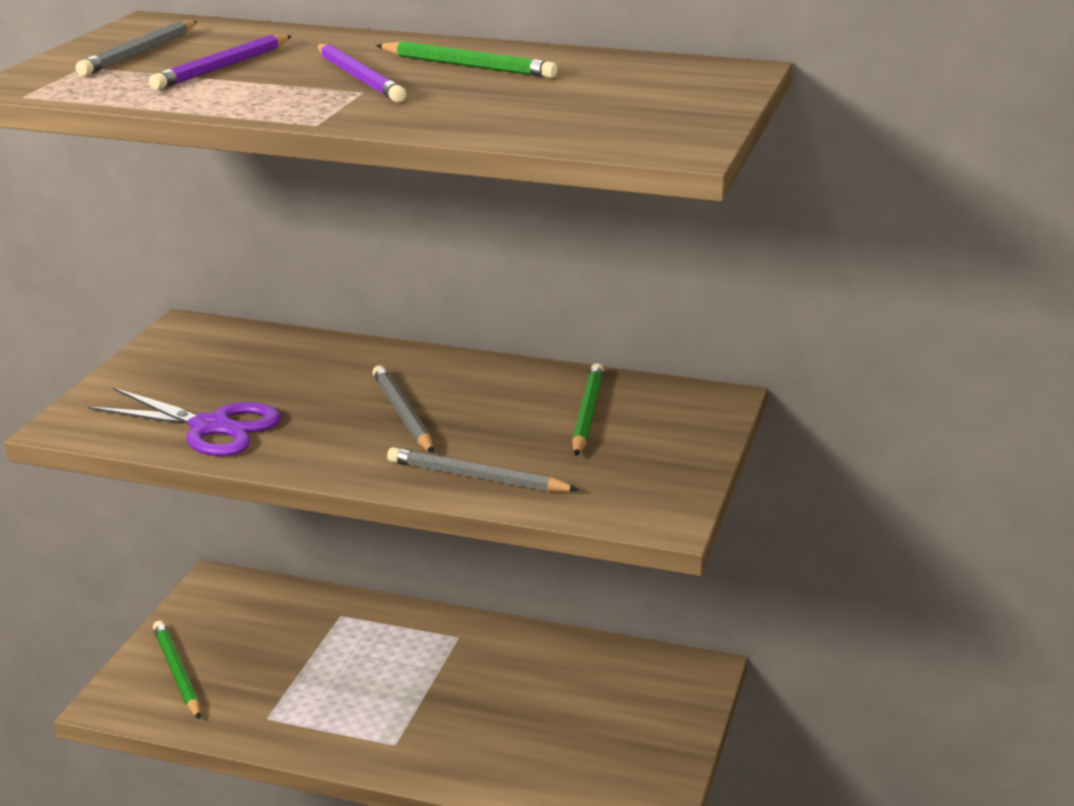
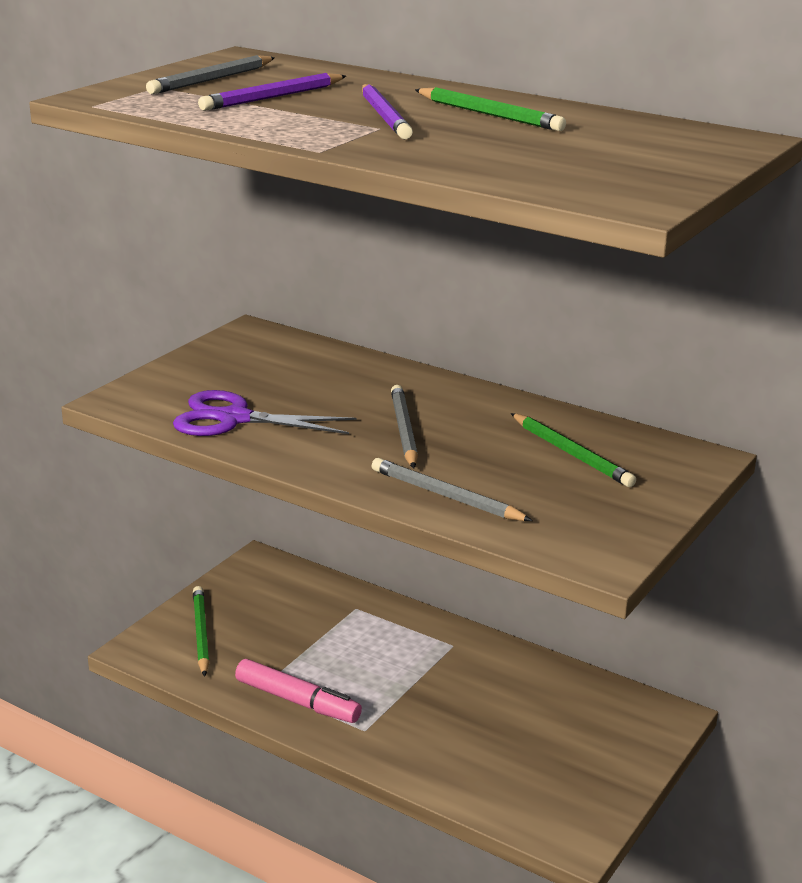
camera: 15 degrees right, 0 degrees up
purple scissors [88,388,281,456] -> purple scissors turned 150 degrees clockwise [173,390,356,436]
green pencil [572,363,604,456] -> green pencil turned 120 degrees clockwise [511,413,636,487]
none -> pink marker [235,659,362,723]

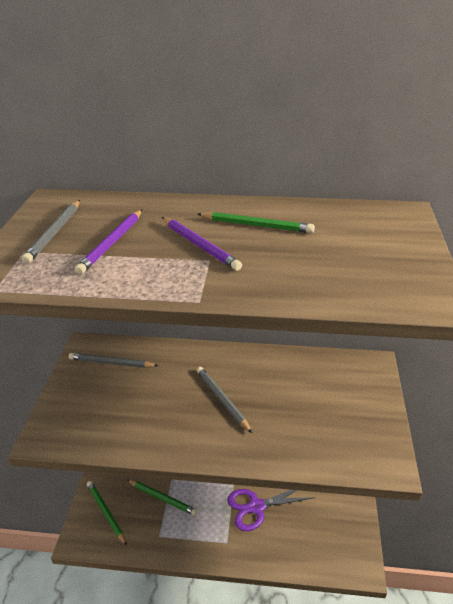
camera: 25 degrees left, 10 degrees up
purple scissors [173,390,356,436] -> purple scissors moved to [227,489,315,531]
pink marker [235,659,362,723] -> none
grey pencil [372,458,533,521] -> grey pencil moved to [69,353,159,368]
green pencil [511,413,636,487] -> green pencil moved to [127,480,198,516]

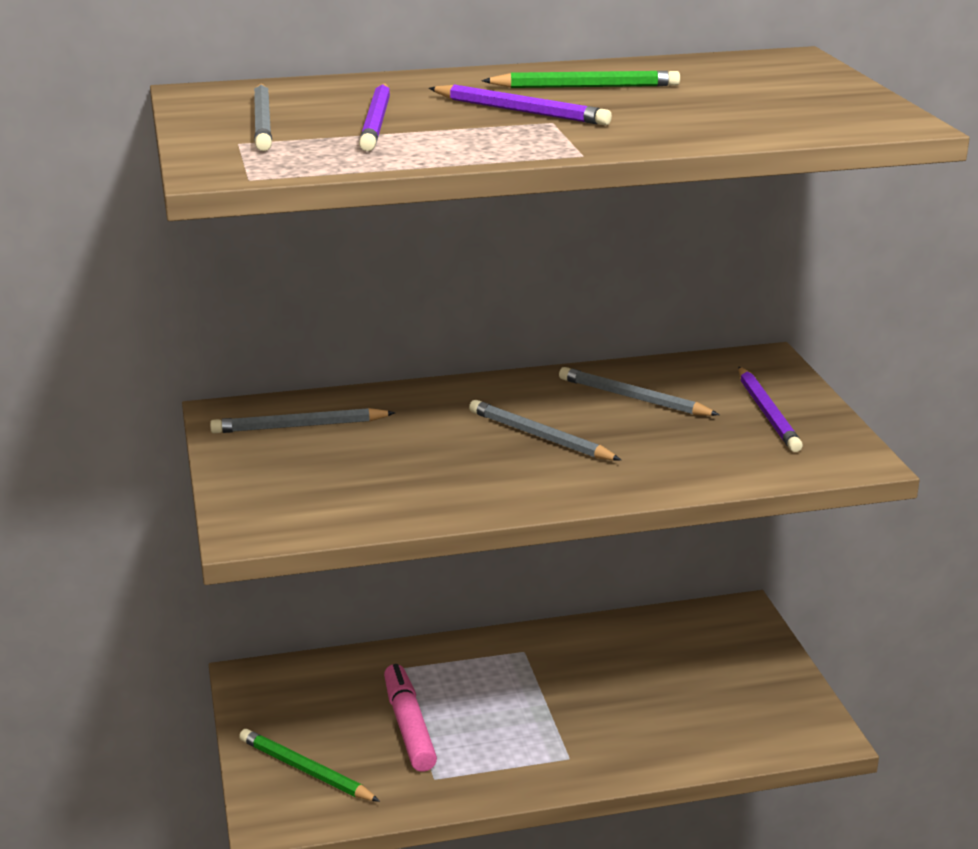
camera: 20 degrees left, 10 degrees down
green pencil [127,480,198,516] -> pink marker [384,664,437,772]
purple scissors [227,489,315,531] -> none
none -> grey pencil [559,367,720,416]
none -> purple pencil [738,367,803,452]

